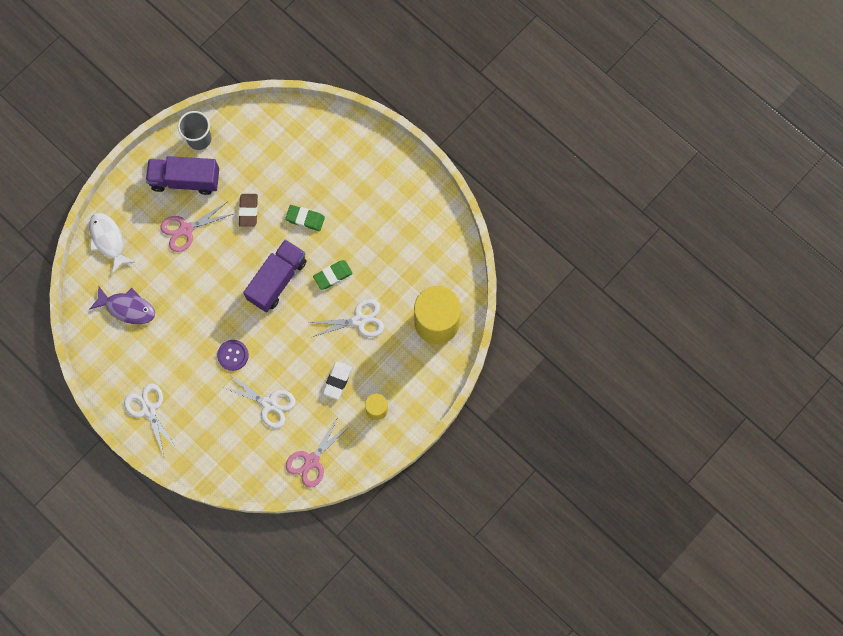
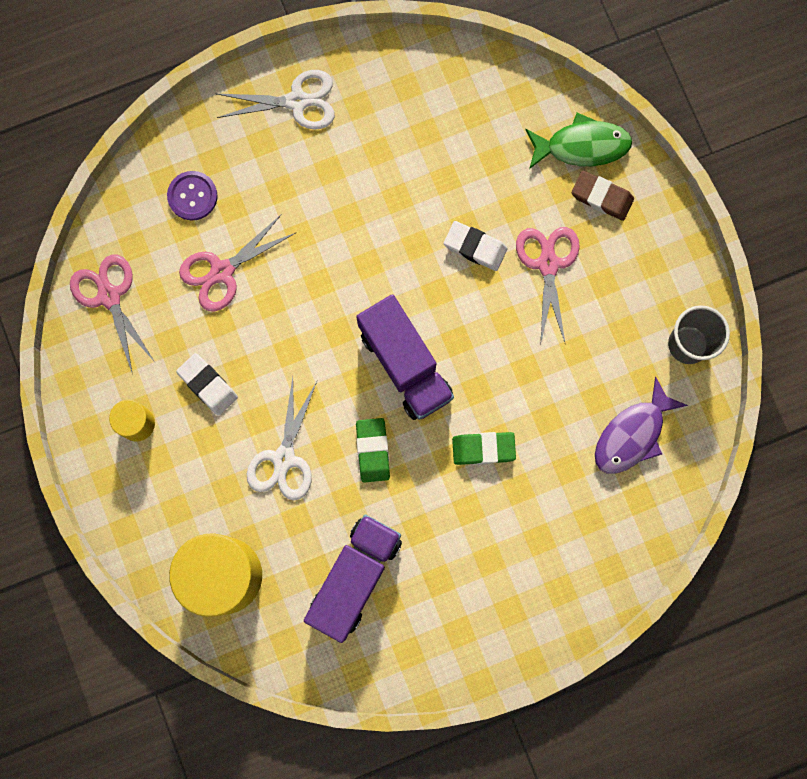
camera: 115 degrees right, 5 degrees up
white fish [89,213,134,274] -> green fish [525,113,632,169]
purple fish [89,285,155,324] -> purple fish moved to [595,377,688,474]
purple truck [146,156,219,195] -> purple truck moved to [304,514,402,643]
purple button [217,340,249,371] -> purple button moved to [167,171,218,221]
white scissors [222,375,296,429] -> pink scissors [179,214,295,312]
brown eraser [239,194,258,227] -> brown eraser moved to [572,171,634,221]
green eraser [285,205,325,231] -> green eraser turned 45 degrees clockwise [452,432,516,465]
none -> white eraser [444,221,508,271]

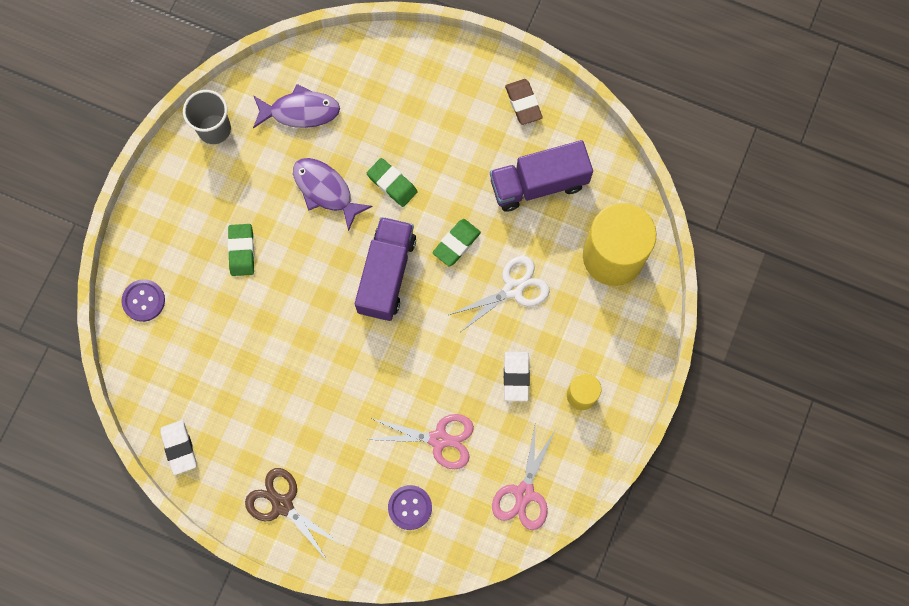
camera: 135 degrees left, 5 degrees down
white scissors [217,70,335,130] -> brown scissors [245,468,343,561]
white eraser [444,221,508,271] -> white eraser moved to [161,420,197,475]
pink scissors [516,227,580,345] -> green eraser [228,224,255,276]
green fish [525,113,632,169] -> purple button [121,279,165,322]
brown eraser [572,171,634,221] -> brown eraser moved to [505,79,543,125]
none -> purple fish [293,158,373,232]

